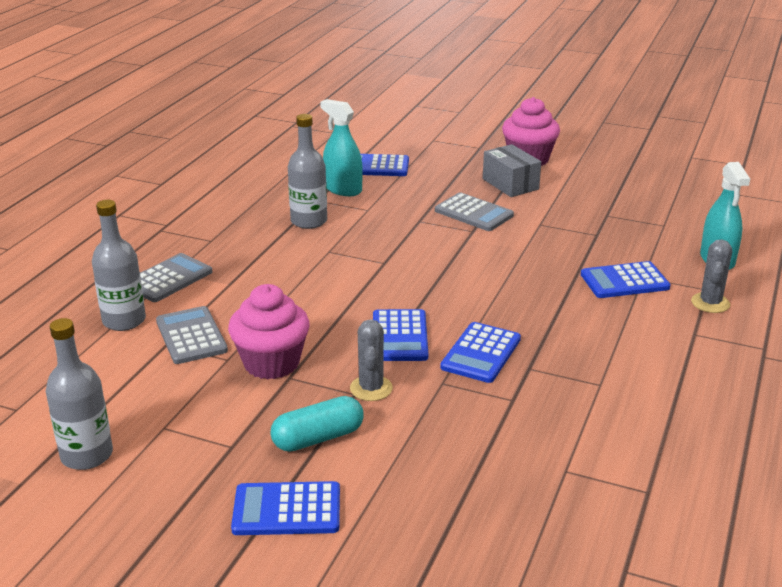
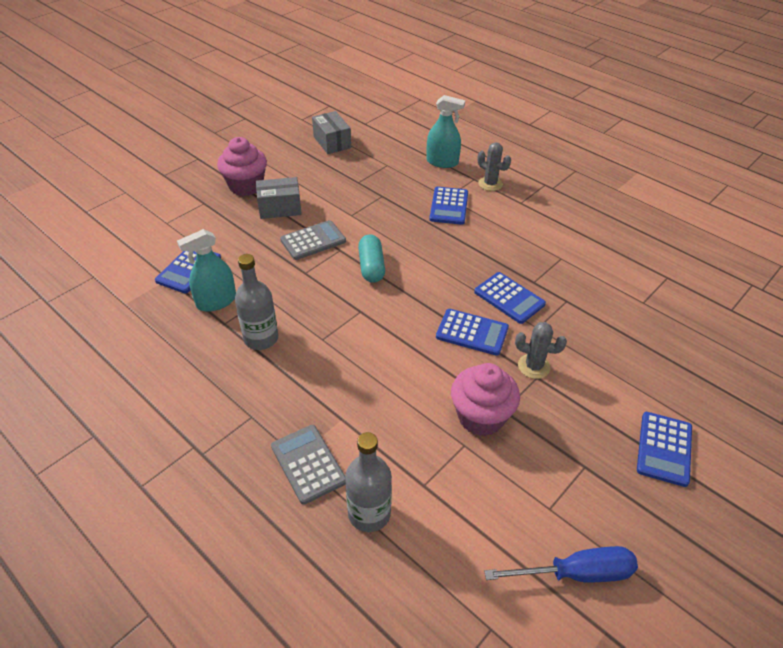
camera: 70 degrees left, 15 degrees up
grey bottle [46,318,113,470] -> blue screwdriver [484,546,638,582]
grey calculator [156,306,228,364] -> none
turquoise capsule [270,396,364,452] -> turquoise capsule moved to [358,235,385,283]
none -> grey box [312,111,351,154]

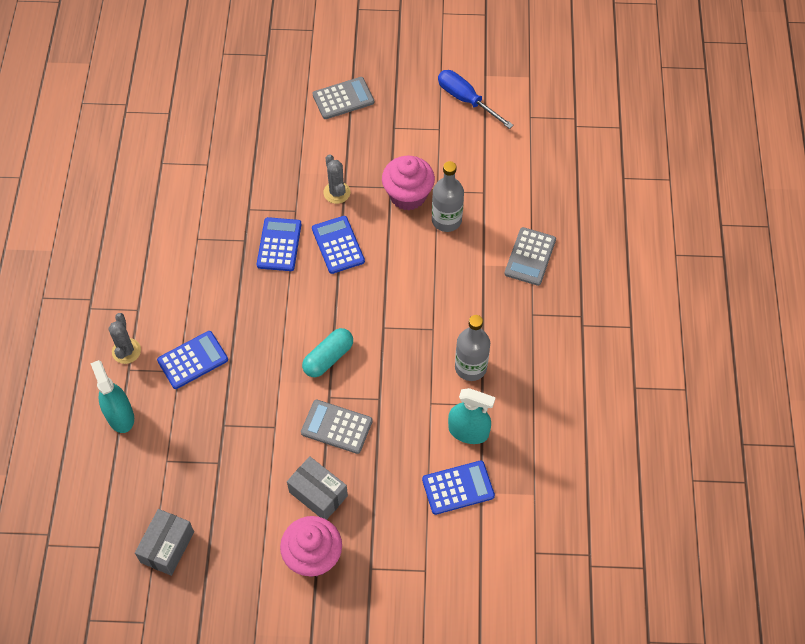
camera: 130 degrees left, 15 degrees up
grey bottle [345,432,392,532] -> grey bottle moved to [432,161,464,232]
blue calculator [637,412,692,487] -> grey calculator [313,77,374,119]

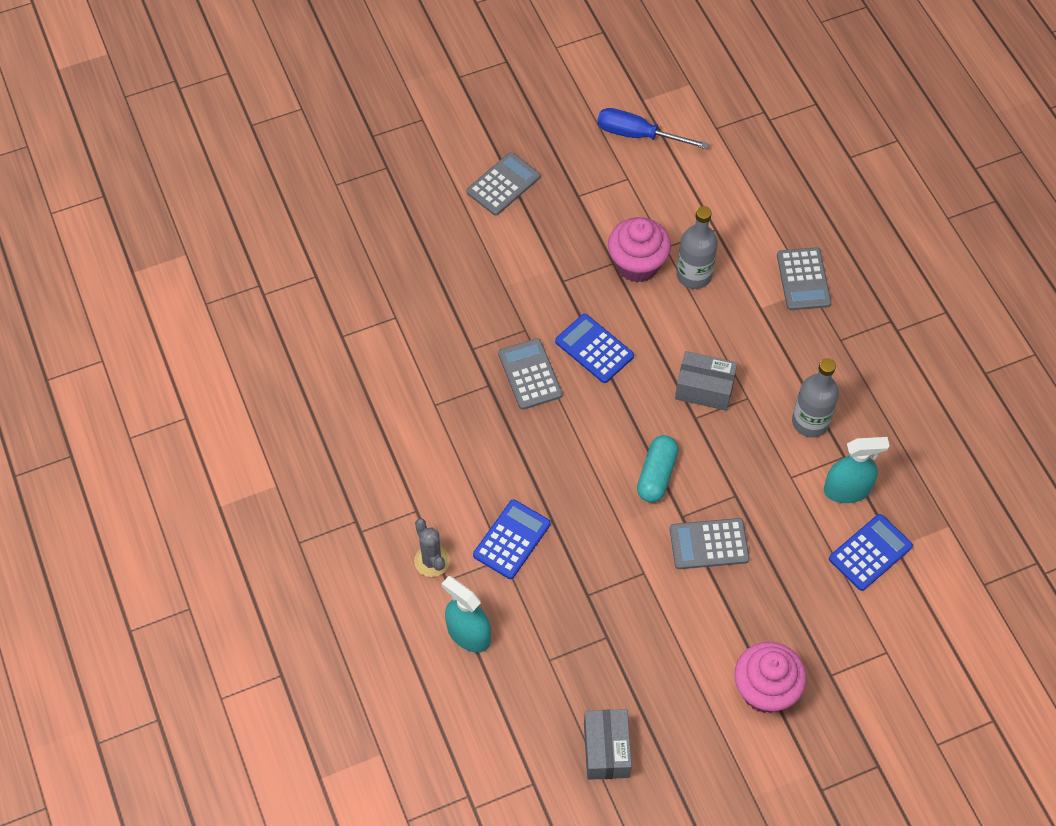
camera: 25 degrees left, 0 degrees up
blue calculator [257,217,302,271] -> grey calculator [498,338,563,410]
grey box [287,456,348,520] -> grey box moved to [675,351,738,411]
grey cactus [323,154,350,204] -> none

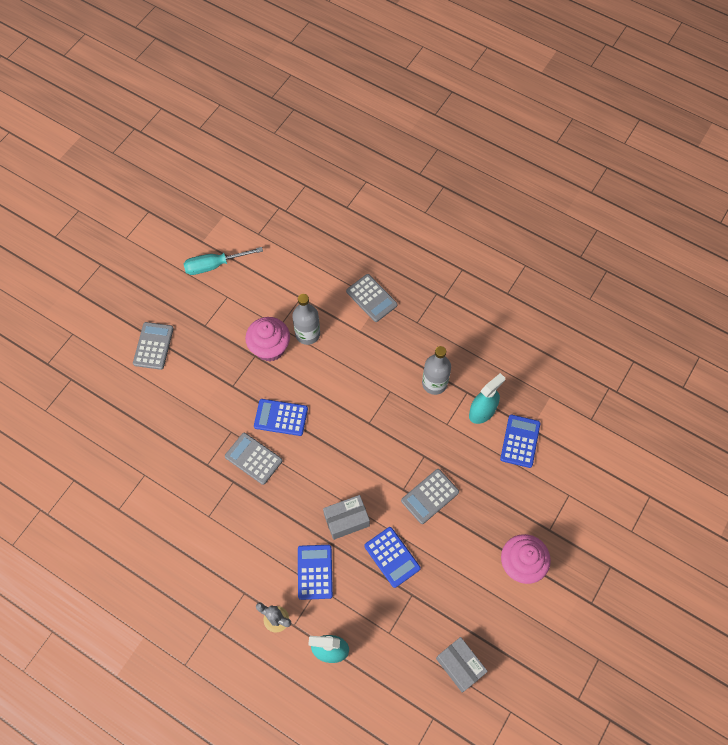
camera: 35 degrees left, 5 degrees up
blue screwdriver [597,108,709,149] -> turquoise screwdriver [183,247,263,275]
turquoise capsule [637,435,678,503] -> none
grey box [675,351,738,411] -> grey box moved to [323,495,370,540]
none -> blue calculator [364,527,421,588]

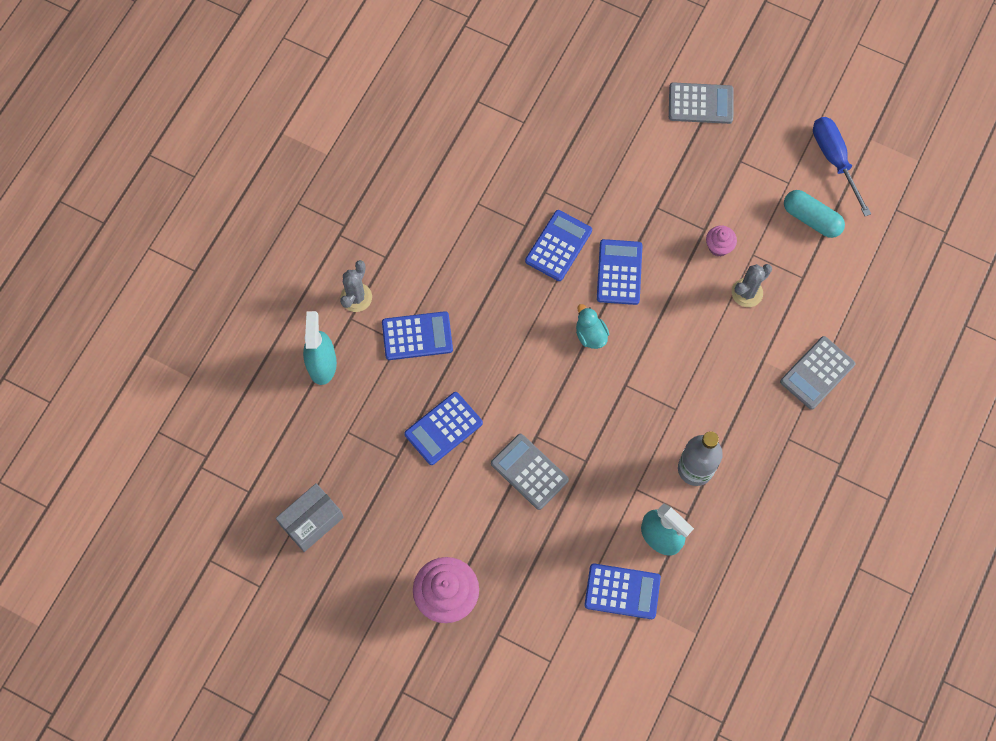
camera: 85 degrees right, 5 degrees up
turquoise screwdriver [183,247,263,275] -> blue screwdriver [813,117,871,216]
grey calculator [225,433,283,485] -> blue calculator [525,210,592,281]
pink cupcake [245,317,290,362] -> pink cupcake [706,226,737,257], size x0.51
grey bottle [292,294,320,345] -> grey cactus [732,264,772,307]
grey box [323,495,370,540] -> none
none -> turquoise duck [576,304,609,349]
none -> turquoise capsule [784,190,845,238]

